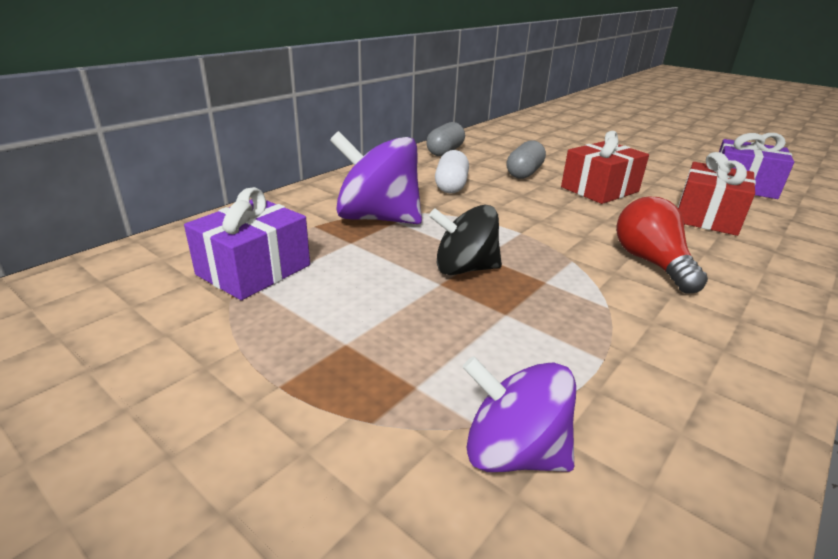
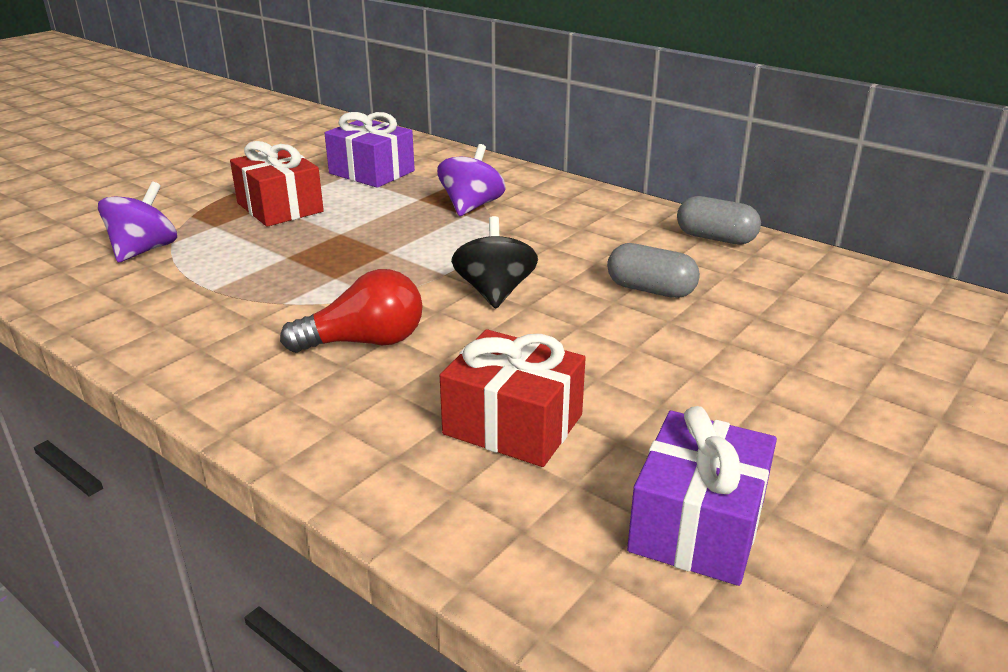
camera: 90 degrees right, 0 degrees up
purple spinning top [330,131,422,224] -> purple spinning top [437,144,506,216], size x0.67
black spinning top [429,205,502,275] -> black spinning top moved to [451,216,538,308]
white capsule [435,150,469,194] -> none
red gift [561,131,649,204] -> red gift moved to [230,141,324,227]

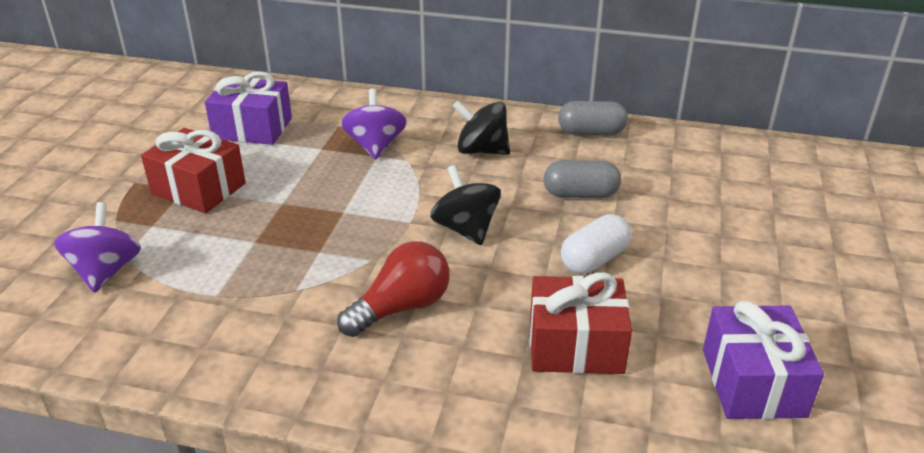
camera: 25 degrees left, 5 degrees up
none -> black spinning top [453,100,510,155]
none -> white capsule [561,214,631,274]

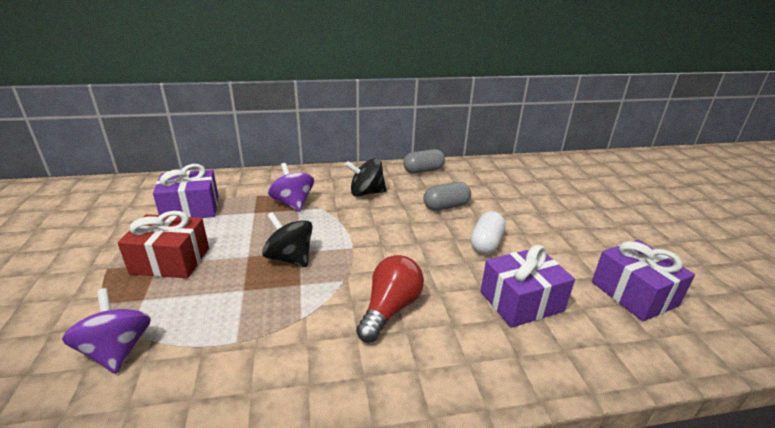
camera: 25 degrees left, 5 degrees down
black spinning top [430,165,501,245] -> black spinning top moved to [262,212,313,267]
red gift [530,272,632,374] -> purple gift [480,245,575,328]

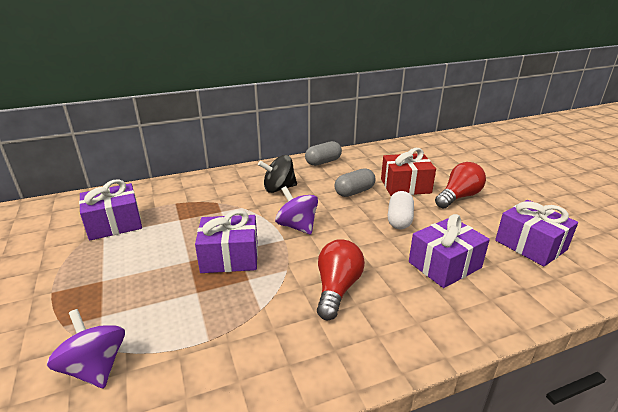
camera: 10 degrees left, 0 degrees up
red gift [117,211,209,278] -> red gift moved to [381,148,436,196]
black spinning top [262,212,313,267] -> purple gift [195,210,258,273]
purple spinning top [268,163,314,212] -> purple spinning top moved to [275,186,318,235]
none -> red light bulb [435,162,486,208]

